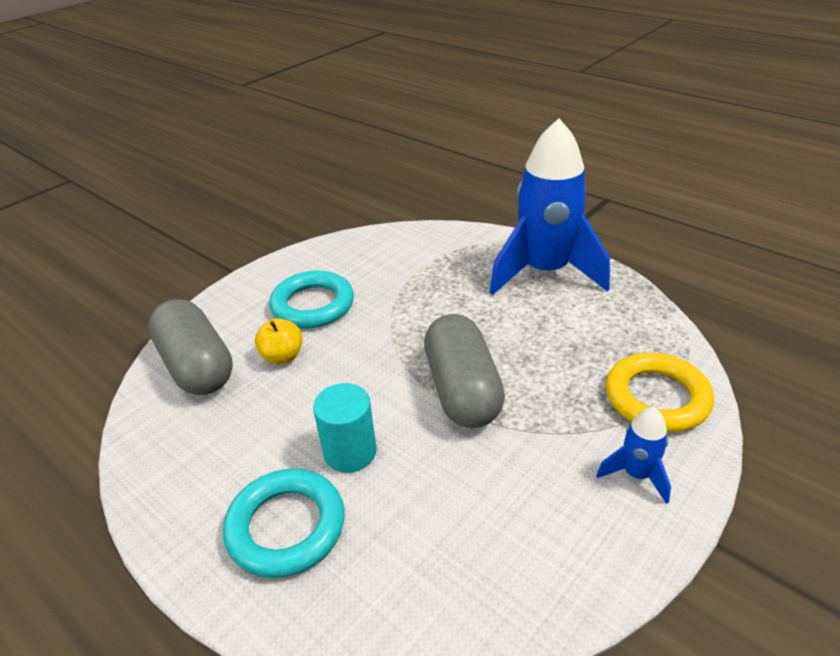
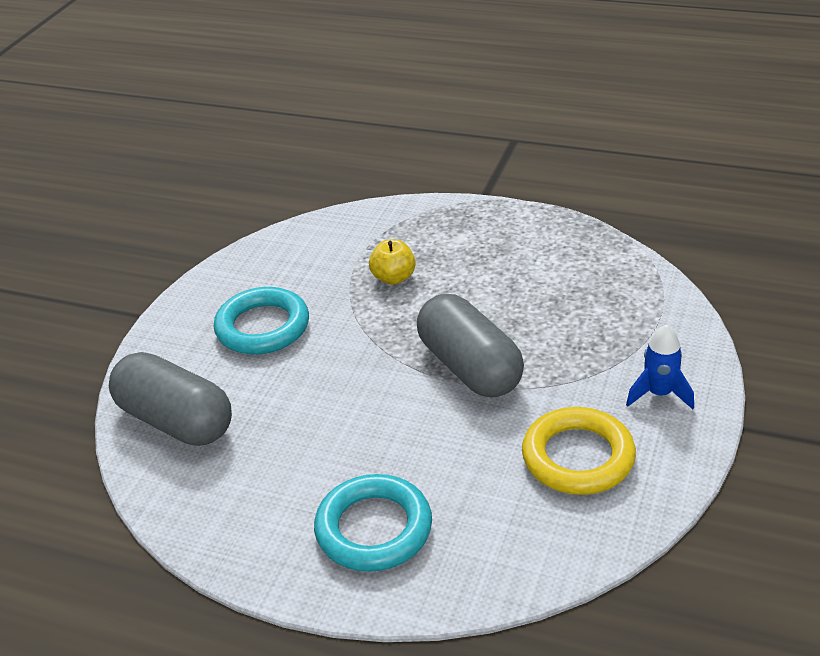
camera: 20 degrees left, 0 degrees up
yellow apple [255,318,303,364] -> yellow apple moved to [369,239,416,285]
turquoise cylinder [313,383,377,473] -> none
blue rocket [489,118,610,295] -> none
yellow ring [606,353,714,432] -> yellow ring moved to [522,407,636,495]

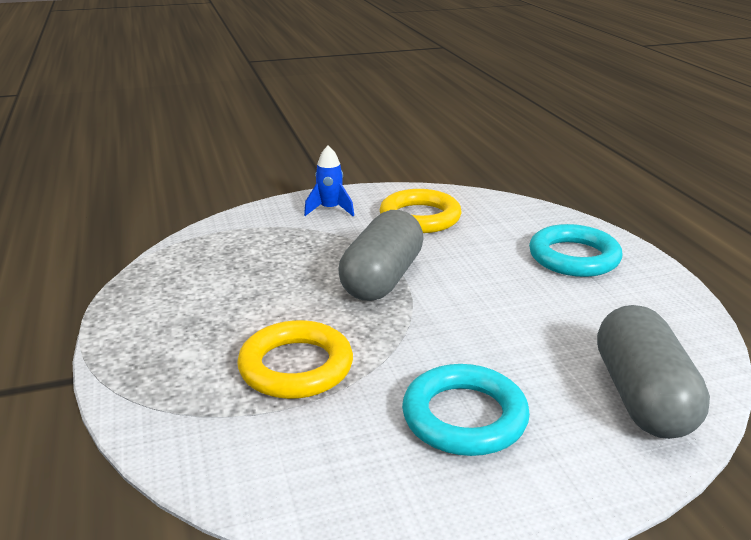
camera: 130 degrees left, 10 degrees down
yellow apple [369,239,416,285] -> yellow ring [237,320,353,399]

